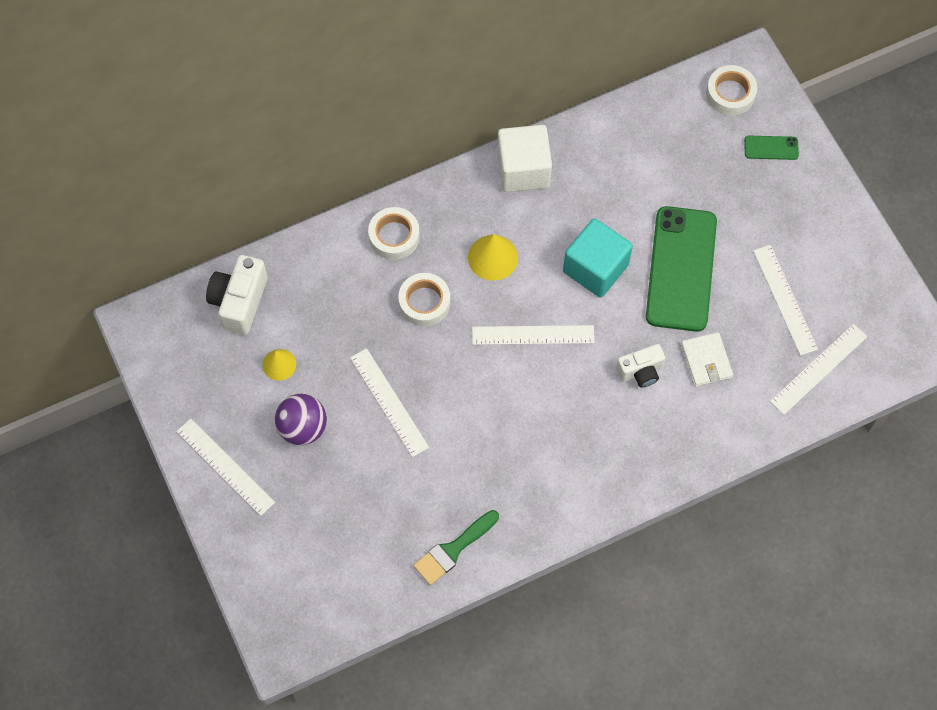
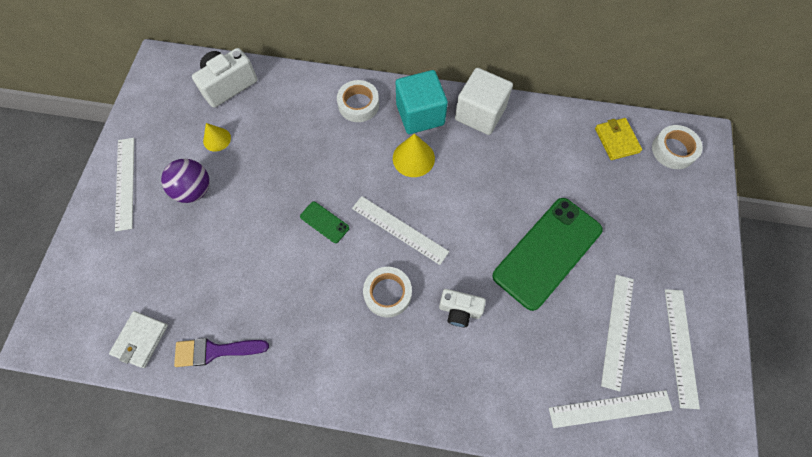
camera: 35 degrees right, 0 degrees up
white ruler [350,348,429,457] -> white ruler moved to [665,289,700,409]
white tape [398,273,450,326] -> white tape moved to [363,267,412,318]
green brush [413,510,499,585] -> purple brush [174,338,269,367]
turquoise cube [563,218,633,298] -> turquoise cube moved to [396,70,448,134]
white wallet [681,332,733,386] -> white wallet moved to [109,311,168,368]
green phone [744,136,799,160] -> green phone moved to [300,202,349,243]
none -> yellow wallet [595,118,642,160]

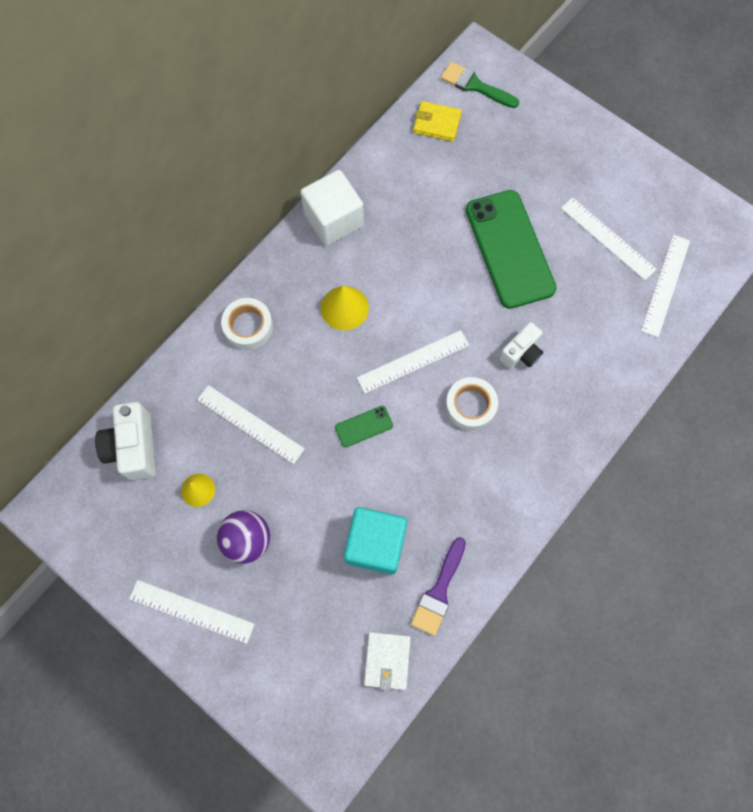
camera: 60 degrees left, 5 degrees up
white wallet [109,311,168,368] -> white wallet turned 45 degrees clockwise [364,632,411,690]
turquoise cube [396,70,448,134] -> turquoise cube moved to [344,507,407,575]
white tape [652,125,703,169] -> green brush [441,62,519,108]
white ruler [665,289,700,409] -> white ruler moved to [197,385,305,464]

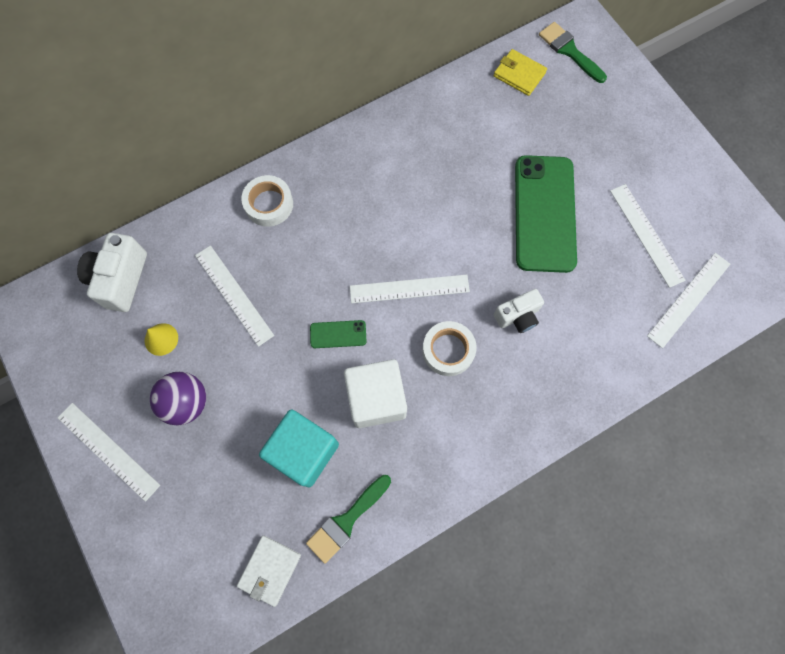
camera: 20 degrees right, 0 degrees up
white cube [300,170,364,246] -> white cube moved to [344,359,407,428]
yellow cone [321,286,369,330] -> none
purple brush [411,537,466,636] -> green brush [306,475,391,564]

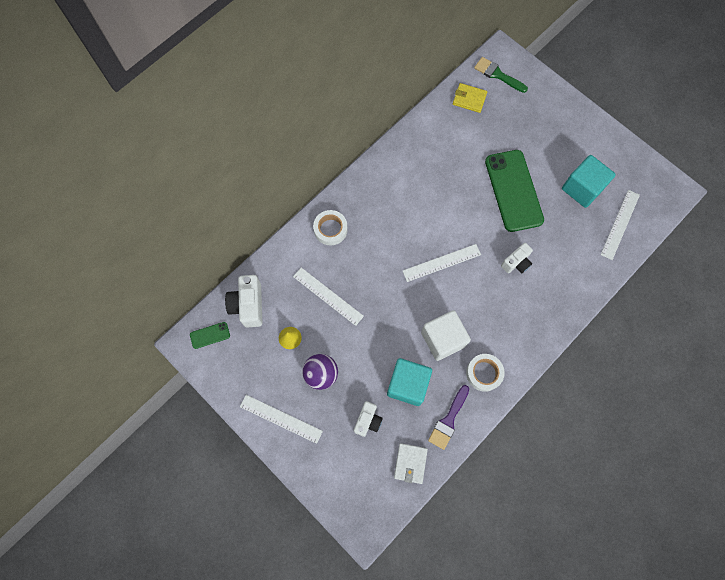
camera: 15 degrees left, 0 degrees up
green brush [306,475,391,564] -> purple brush [428,385,469,450]
green phone [310,320,366,348] -> green phone moved to [190,322,230,349]
white tape [422,321,476,376] -> white tape moved to [466,354,505,392]
white ruler [610,184,685,288] -> turquoise cube [562,155,616,208]
none -> white camera [354,401,383,437]

